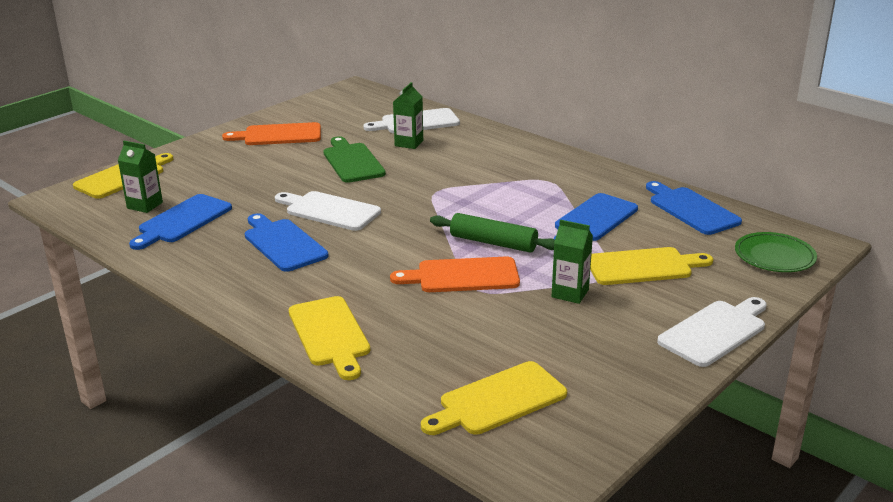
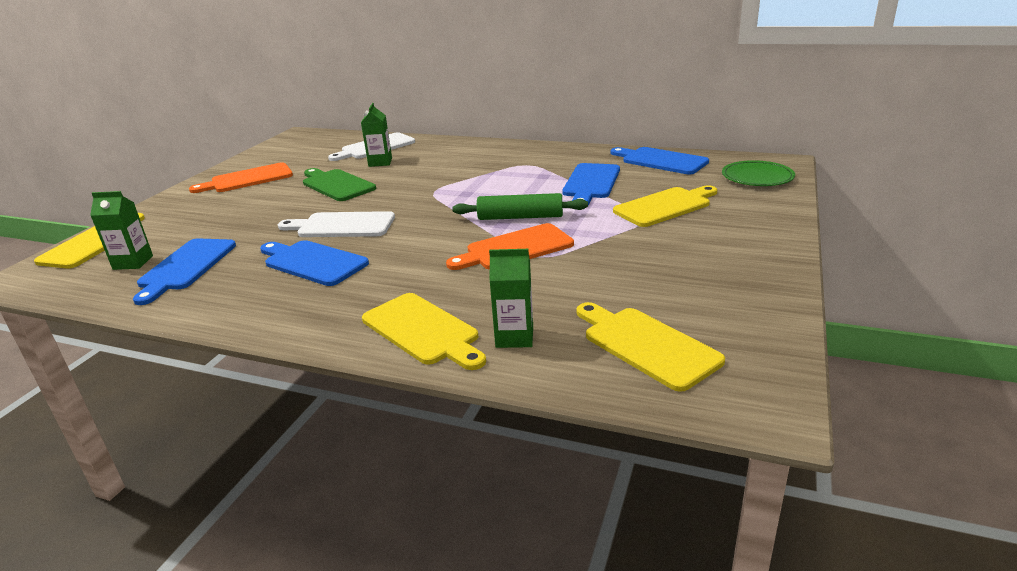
camera: 20 degrees left, 0 degrees up
yellow cutting board [421,361,567,435] -> yellow cutting board turned 105 degrees clockwise [576,302,725,392]
green carton [551,220,593,304] -> green carton moved to [489,249,533,348]
white cutting board [657,297,767,367] -> none

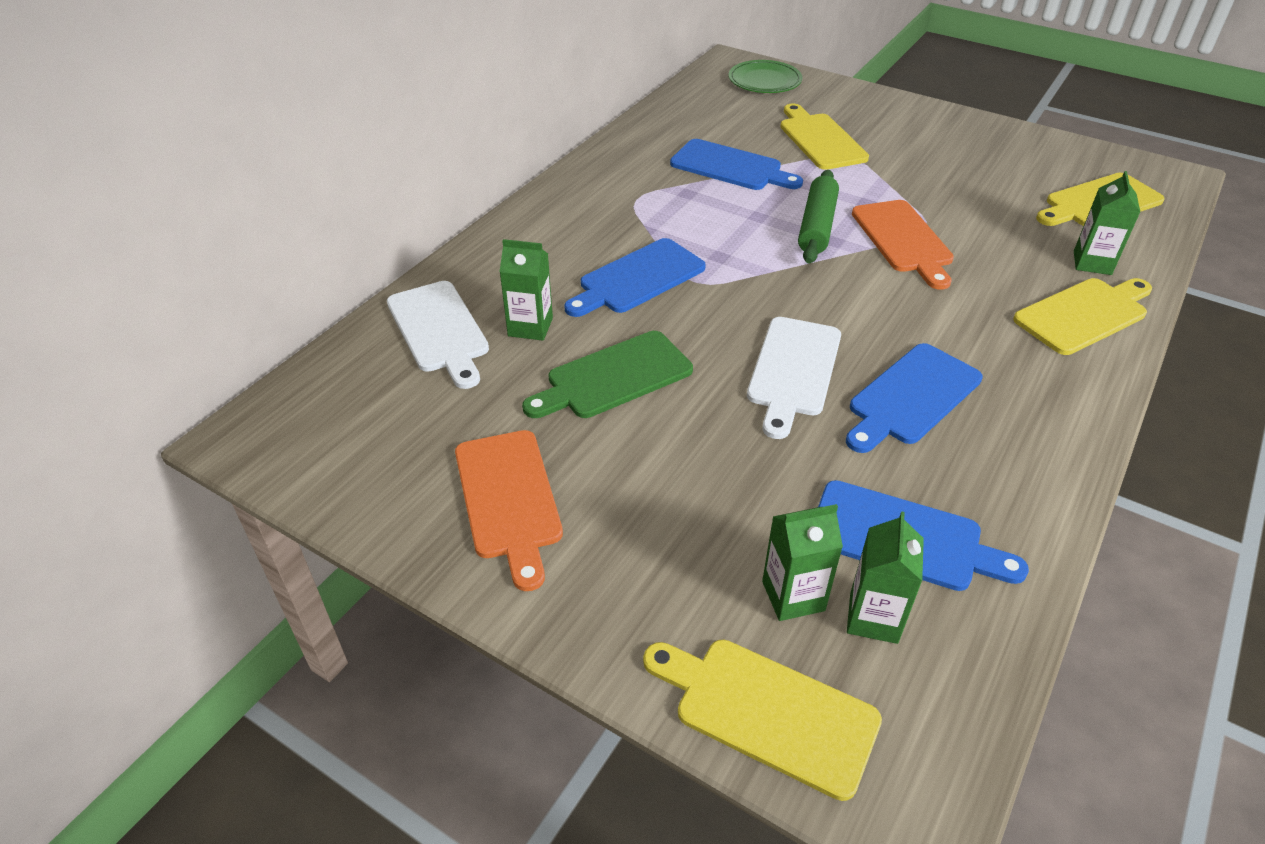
camera: 80 degrees left, 15 degrees up
blue cutting board [610,147,709,174] -> blue cutting board moved to [564,238,706,317]
none -> green carton [762,504,843,621]

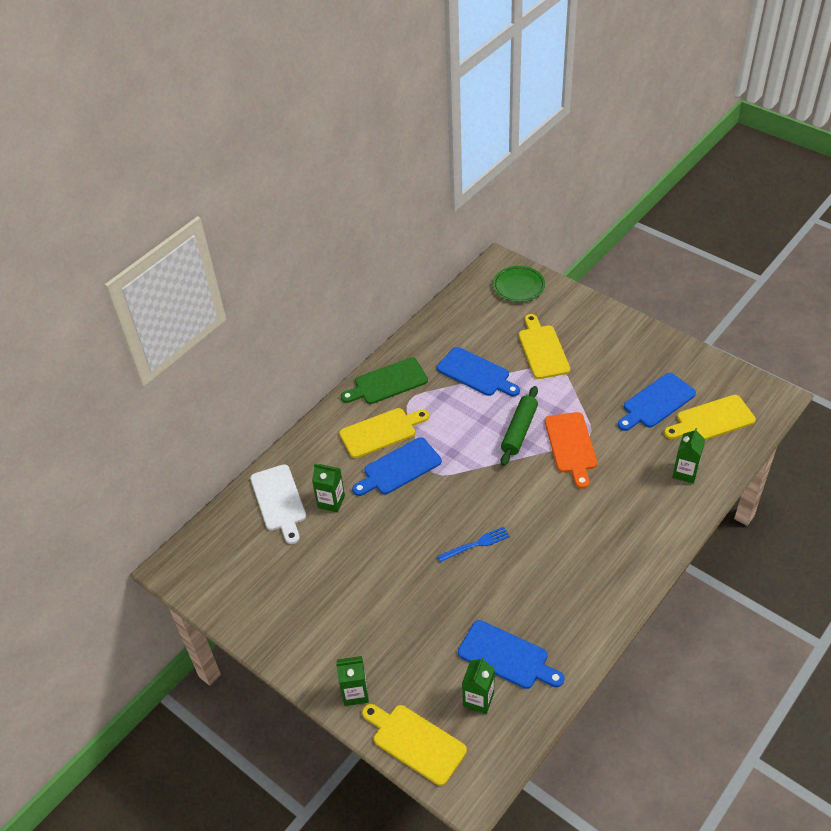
camera: 10 degrees right, 5 degrees up
orange cutting board [455,430,563,591] -> none
green cutting board [522,331,693,418] -> green cutting board moved to [341,357,428,404]
white cutting board [747,317,841,439] -> blue fork [437,527,510,562]
green carton [762,504,843,621] -> green carton moved to [336,656,369,706]
blue cutting board [846,343,983,453] -> blue cutting board moved to [618,373,696,431]
yellow cutting board [1013,278,1152,355] -> yellow cutting board moved to [339,408,429,458]

